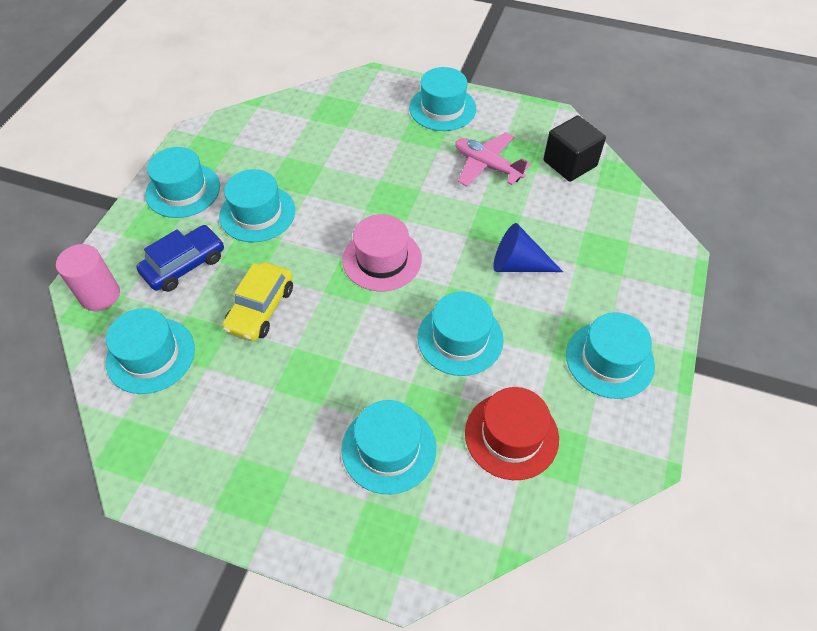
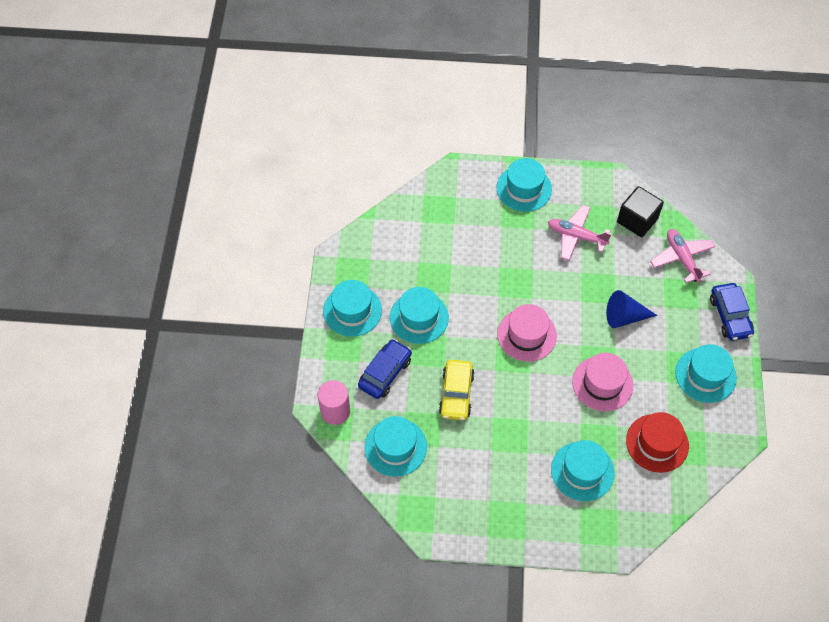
camera: 15 degrees left, 5 degrees up
turquoise hat [417,292,504,376] -> pink hat [572,353,633,411]
none -> pink plane [650,229,716,283]
none -> blue car [710,283,754,341]

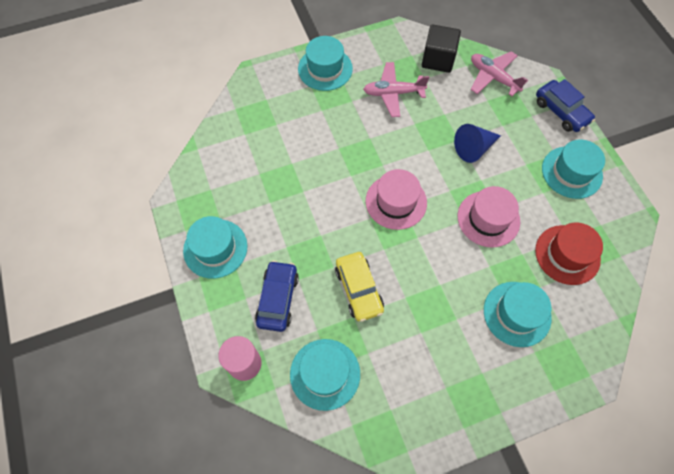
camera: 25 degrees left, 5 degrees up
turquoise hat [390,287,449,344] -> none

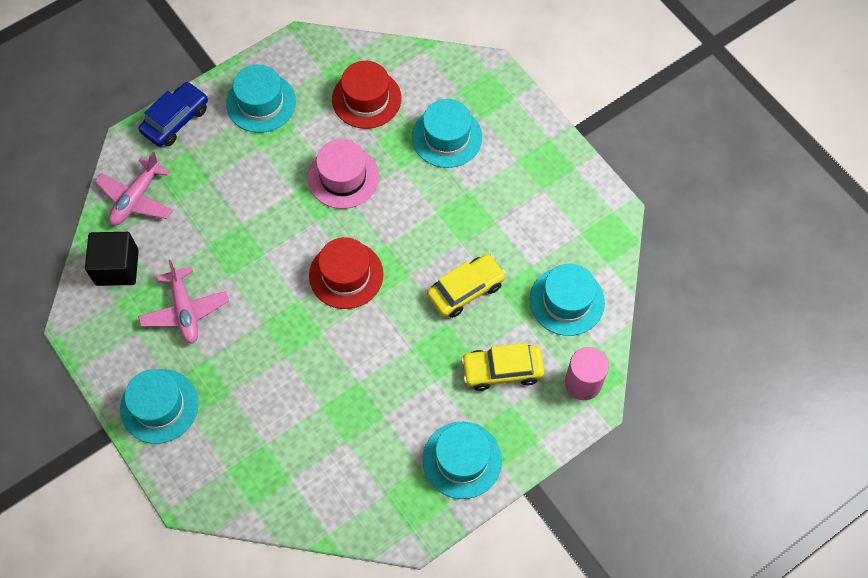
camera: 105 degrees left, 0 degrees up
blue car [255,260,299,332] -> yellow car [461,343,545,391]
pink hat [365,169,427,230] -> red hat [309,237,384,309]
blue cone [454,124,501,163] -> none

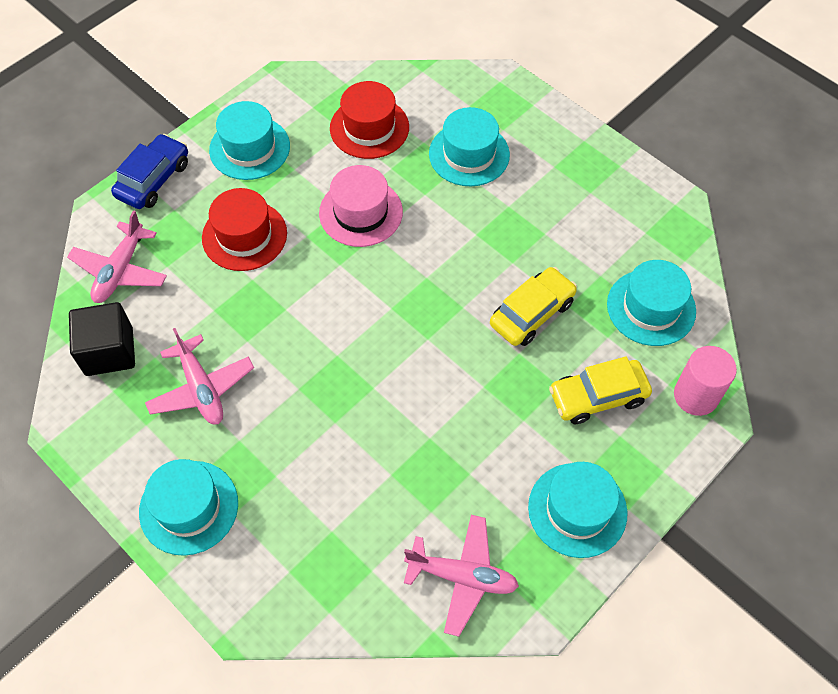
camera: 10 degrees left, 5 degrees down
red hat [309,237,384,309] -> red hat moved to [202,188,287,271]
none -> pink plane [404,515,519,637]

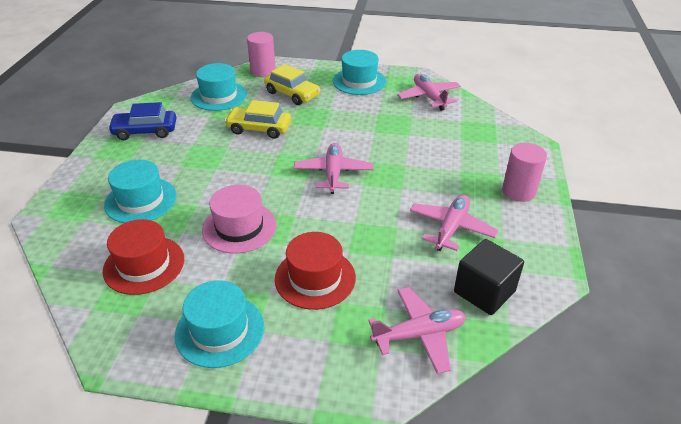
camera: 125 degrees left, 20 degrees down
blue car [111,134,188,209] -> blue car moved to [108,102,177,140]
turquoise hat [139,459,238,556] -> pink cylinder [502,143,547,202]
none -> pink plane [294,143,374,194]

